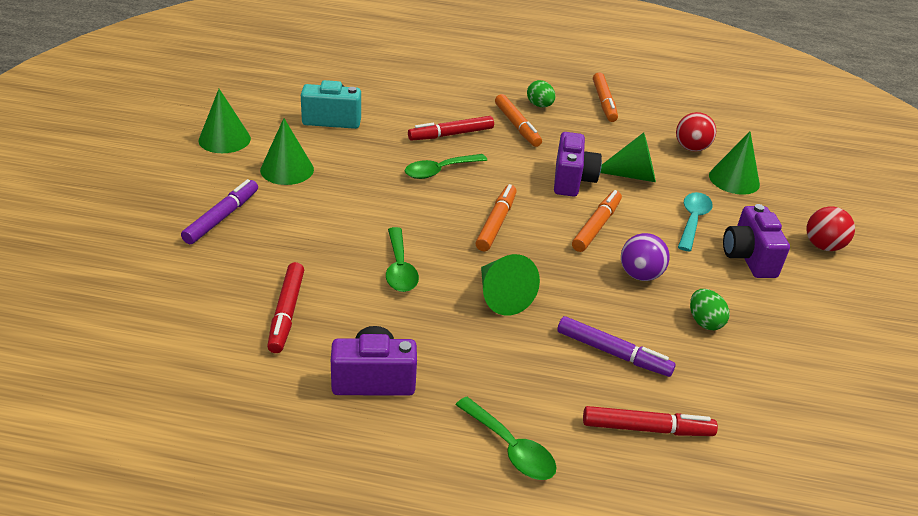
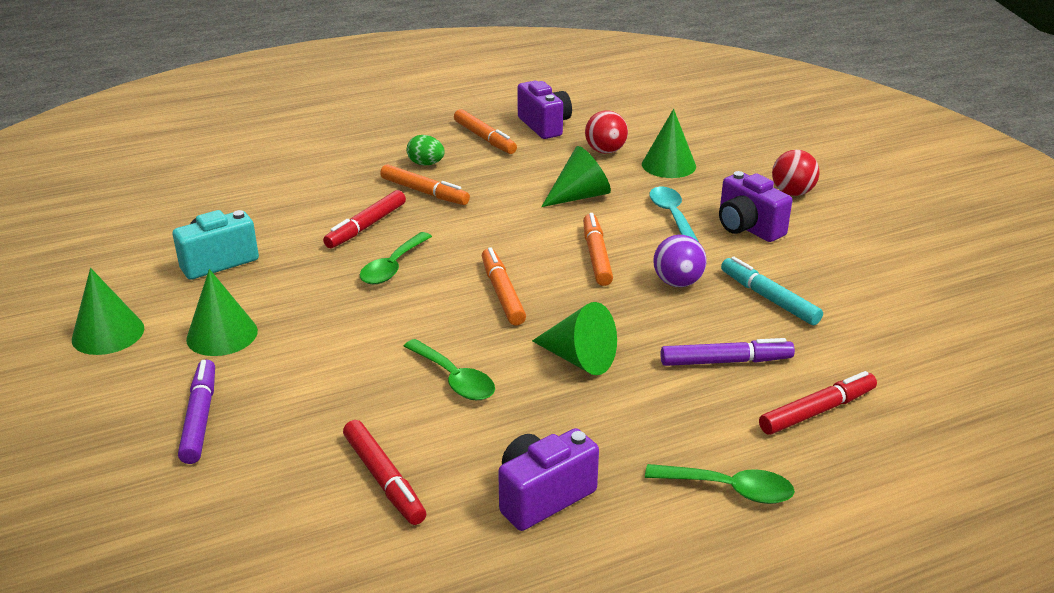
camera: 30 degrees left, 5 degrees down
purple camera [554,132,602,197] -> purple camera moved to [518,81,572,139]
green egg [690,289,730,330] -> turquoise marker [721,257,823,325]

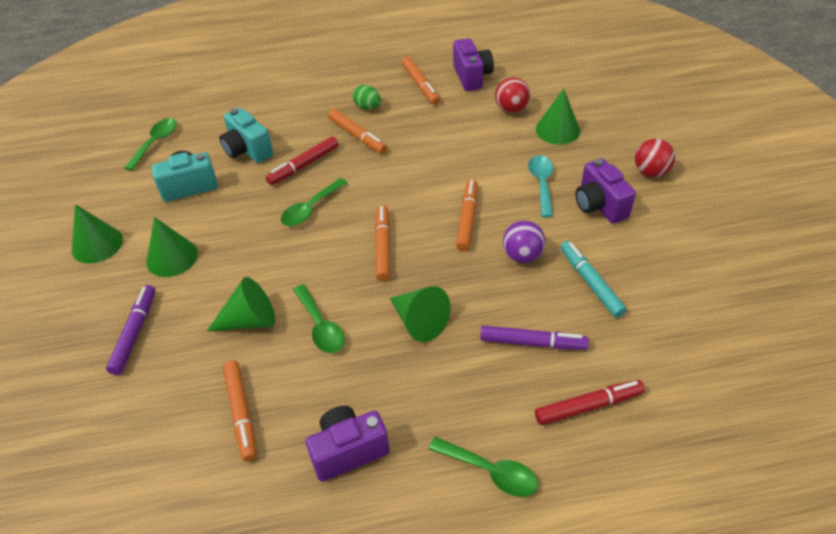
camera: 15 degrees right, 15 degrees up
red marker [343,420,426,525] -> orange marker [223,360,257,462]
green cone [541,146,611,207] -> green cone moved to [207,277,275,331]
none -> green spoon [124,118,177,171]
none -> turquoise camera [220,108,273,163]

